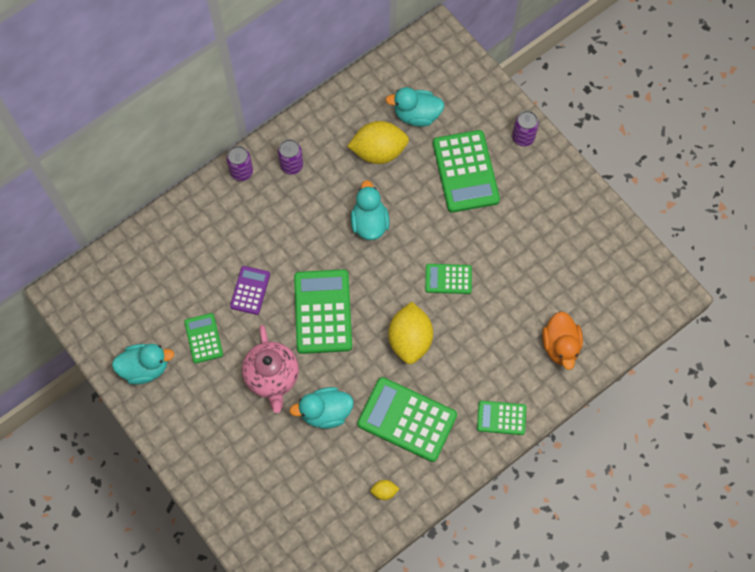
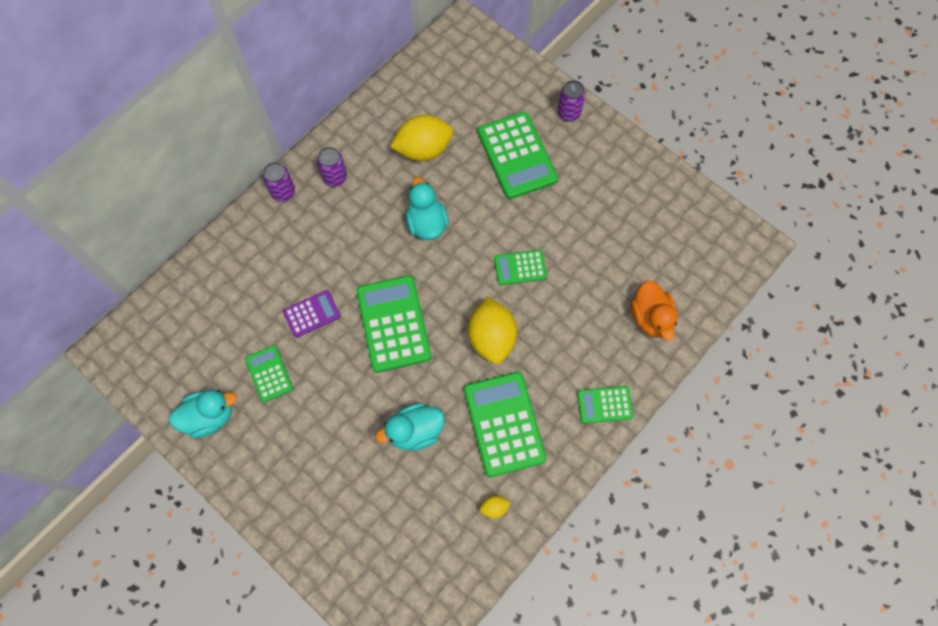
camera: 10 degrees left, 0 degrees up
purple calculator [230,266,270,315] -> purple calculator turned 60 degrees clockwise [283,290,340,338]
pink teapot [242,325,299,413] -> none
green calculator [357,377,457,462] -> green calculator turned 60 degrees clockwise [464,372,546,477]
turquoise duck [385,87,445,127] -> none

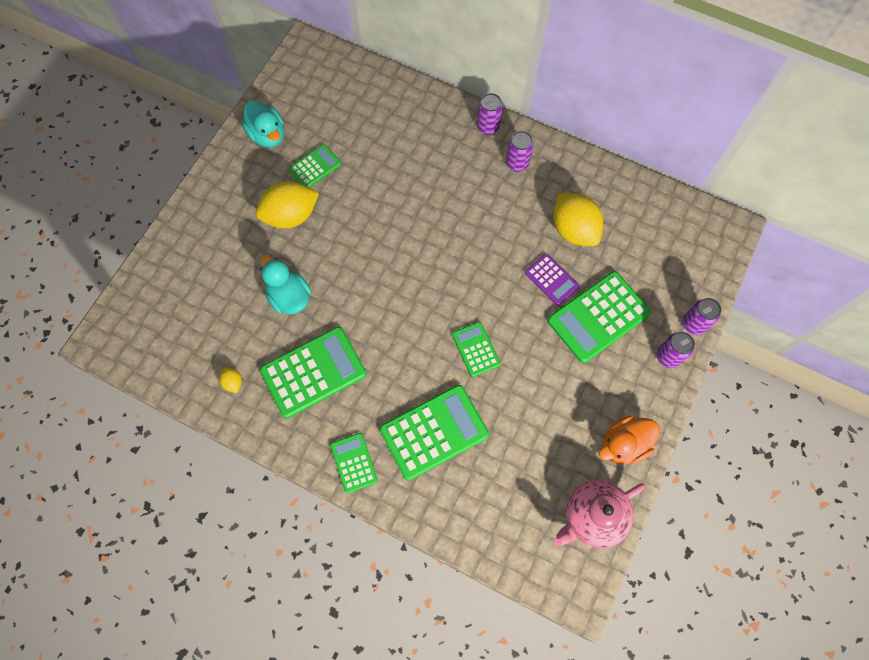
camera: 75 degrees right, 0 degrees up
purple calculator [283,290,340,338] -> purple calculator moved to [525,254,579,305]
green calculator [356,275,431,373] -> green calculator moved to [380,385,489,481]
turquoise duck [406,177,449,240] -> none
yellow lemon [468,297,517,364] -> yellow lemon moved to [256,182,319,229]
orange duck [631,281,678,341] -> orange duck moved to [599,416,660,464]
none -> pink teapot [554,480,645,548]
none -> purple can [682,298,721,335]

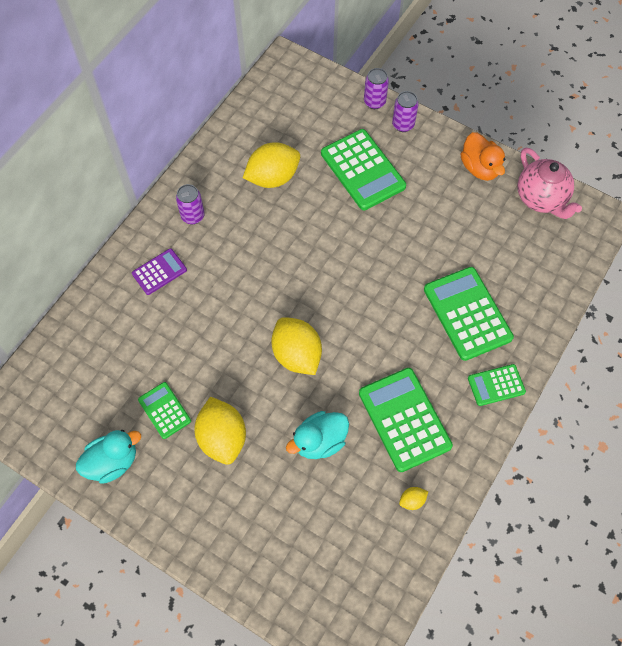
camera: 85 degrees left, 5 degrees down
green calculator [452,322,501,377] -> none
purple can [477,93,503,135] -> none
purple calculator [525,254,579,305] -> purple calculator moved to [132,248,187,295]
none -> yellow lemon [271,317,322,375]

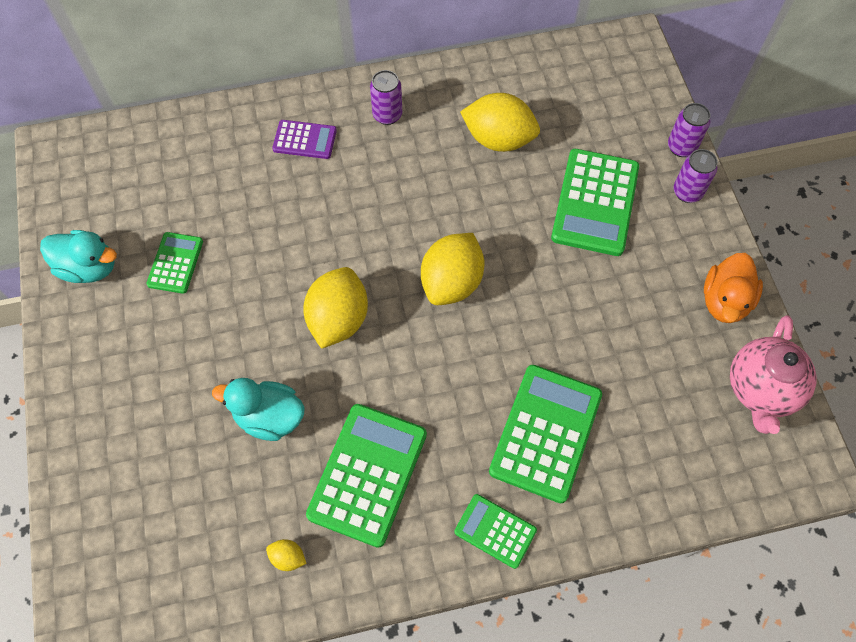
camera: 45 degrees right, 0 degrees up
yellow lemon [194,397,246,465] -> yellow lemon moved to [421,233,484,305]

